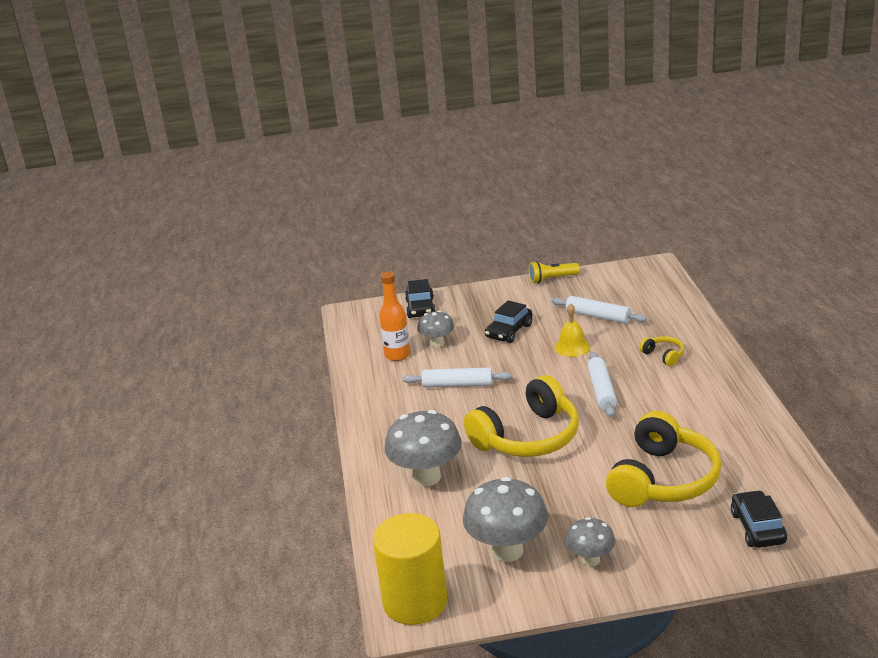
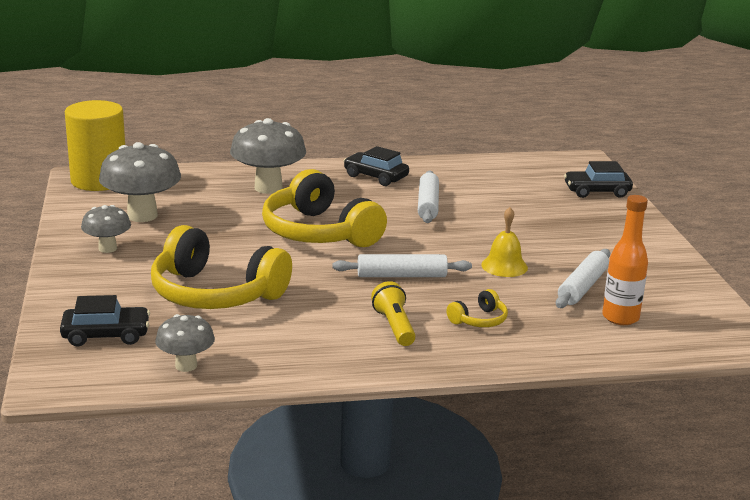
camera: 85 degrees right, 5 degrees down
orange bottle [379,271,410,361] -> orange bottle moved to [602,195,648,325]
grey mushroom [417,311,454,347] -> grey mushroom moved to [155,314,215,372]
black car [485,300,532,343] -> black car moved to [344,146,409,186]
yellow flashlight [528,261,580,284] -> yellow flashlight moved to [371,281,416,346]

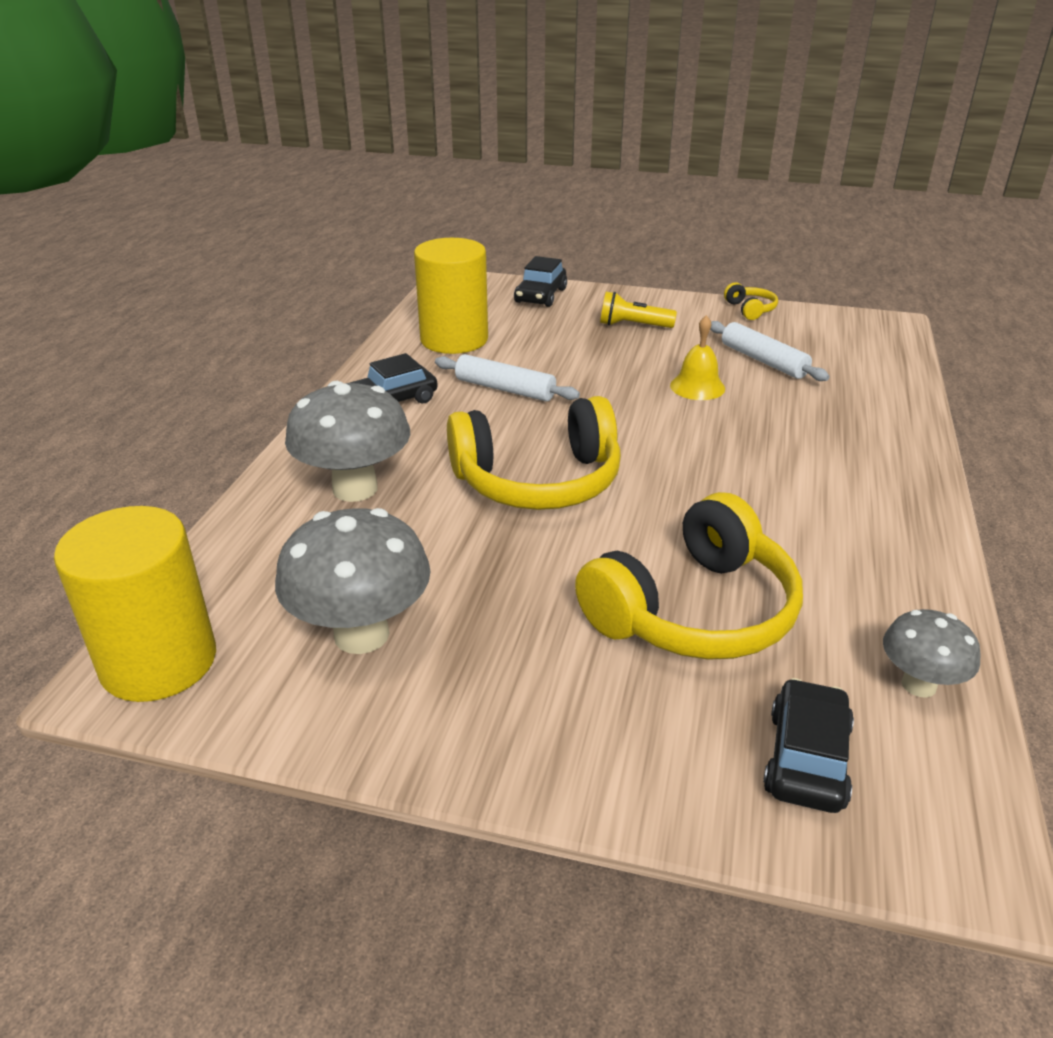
camera: 65 degrees left, 10 degrees up
grey mushroom [81,205,131,253] -> none
white rolling pin [332,254,472,277] -> none
yellow flashlight [371,281,416,346] -> yellow flashlight moved to [600,292,677,328]
yellow headphones [446,289,508,327] -> yellow headphones moved to [724,282,778,320]
orange bottle [602,195,648,325] -> none
none -> yellow cylinder [414,238,488,354]

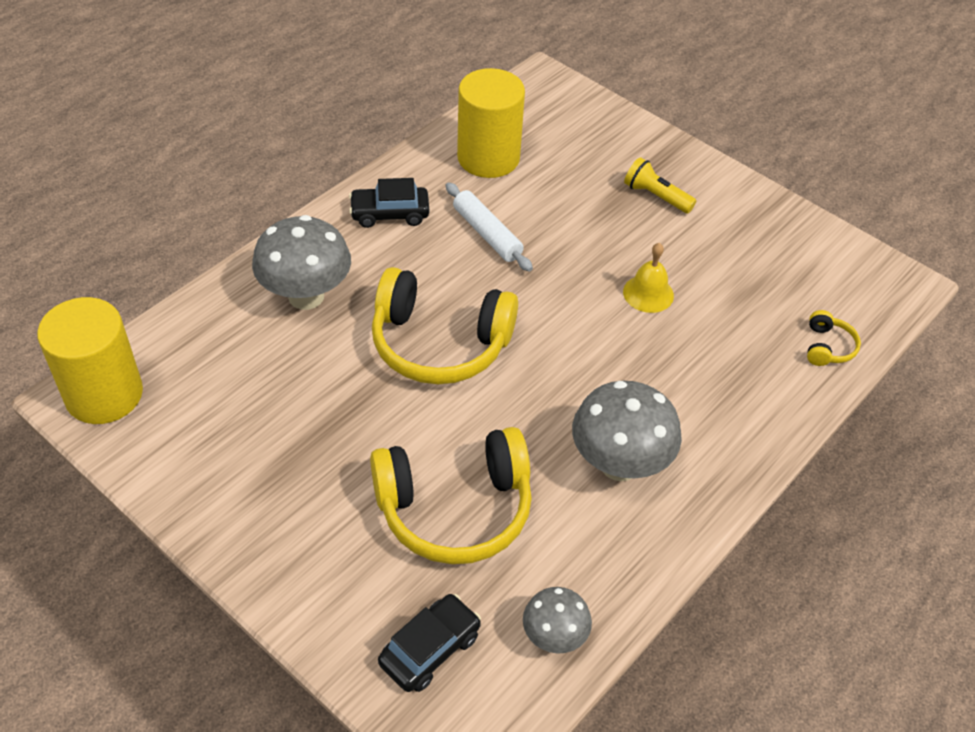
camera: 25 degrees right, 15 degrees up
grey mushroom [275,508,431,654] -> grey mushroom moved to [572,381,682,481]
black car [514,256,567,307] -> none
white rolling pin [710,321,830,381] -> none
yellow headphones [724,282,778,320] -> yellow headphones moved to [807,310,861,366]

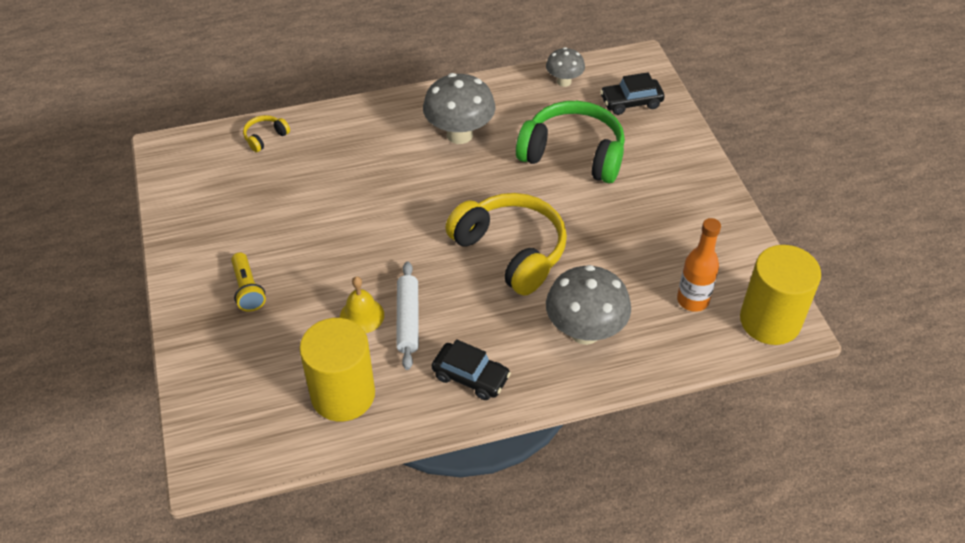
camera: 145 degrees left, 0 degrees up
yellow headphones [370,427,532,564] -> green headphones [516,101,625,183]
yellow bell [623,243,674,313] -> yellow bell moved to [340,276,384,333]
none -> orange bottle [677,218,721,312]

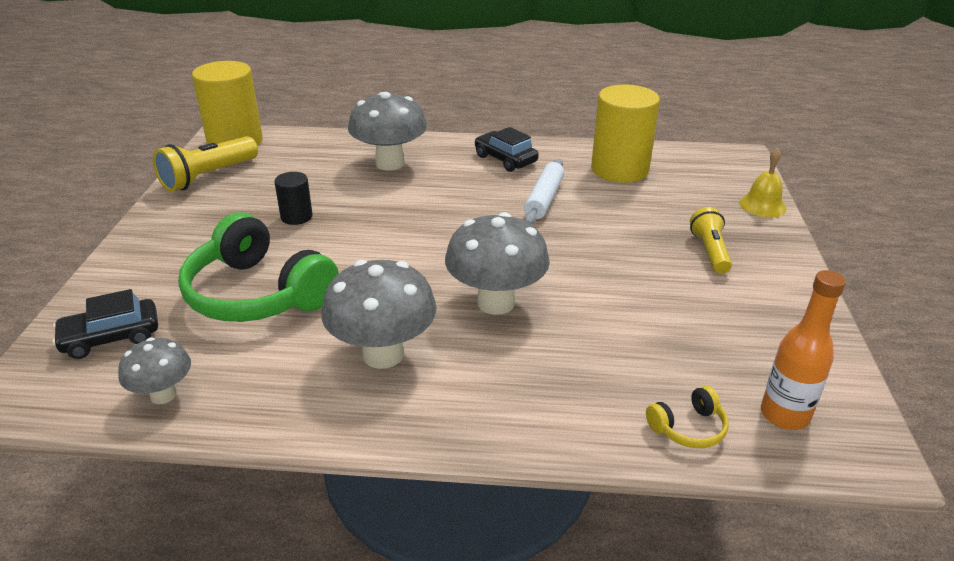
camera: 160 degrees left, 15 degrees down
yellow bell [340,276,384,333] -> yellow bell moved to [739,148,787,218]
yellow headphones [445,193,567,296] -> none
black car [600,72,664,115] -> black car turned 150 degrees clockwise [52,289,158,359]
orange bottle [677,218,721,312] -> orange bottle moved to [761,270,846,430]
none -> yellow flashlight [153,136,258,192]
none -> black cylinder [275,172,313,225]
none -> grey mushroom [445,212,550,315]

